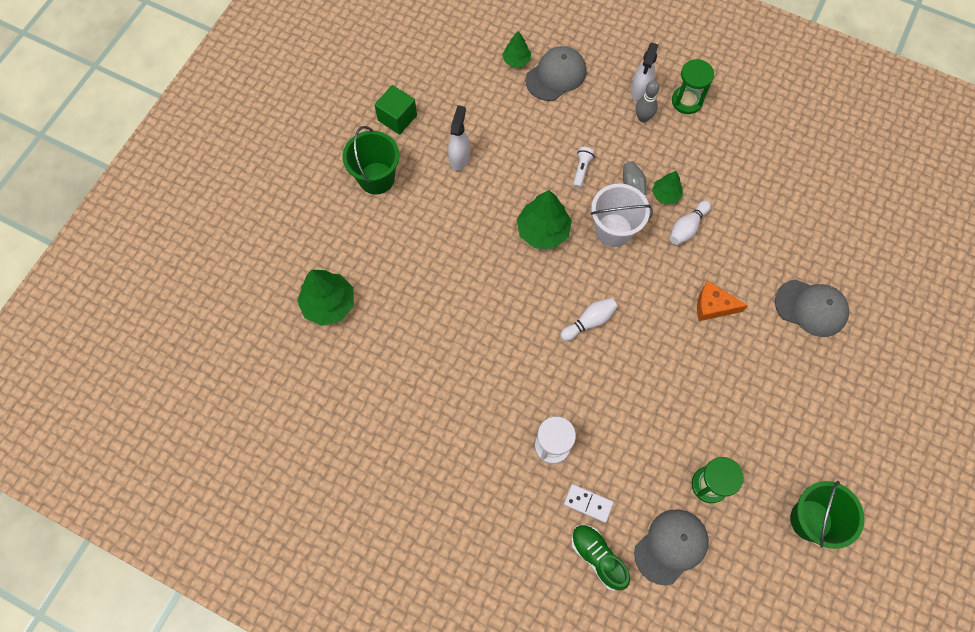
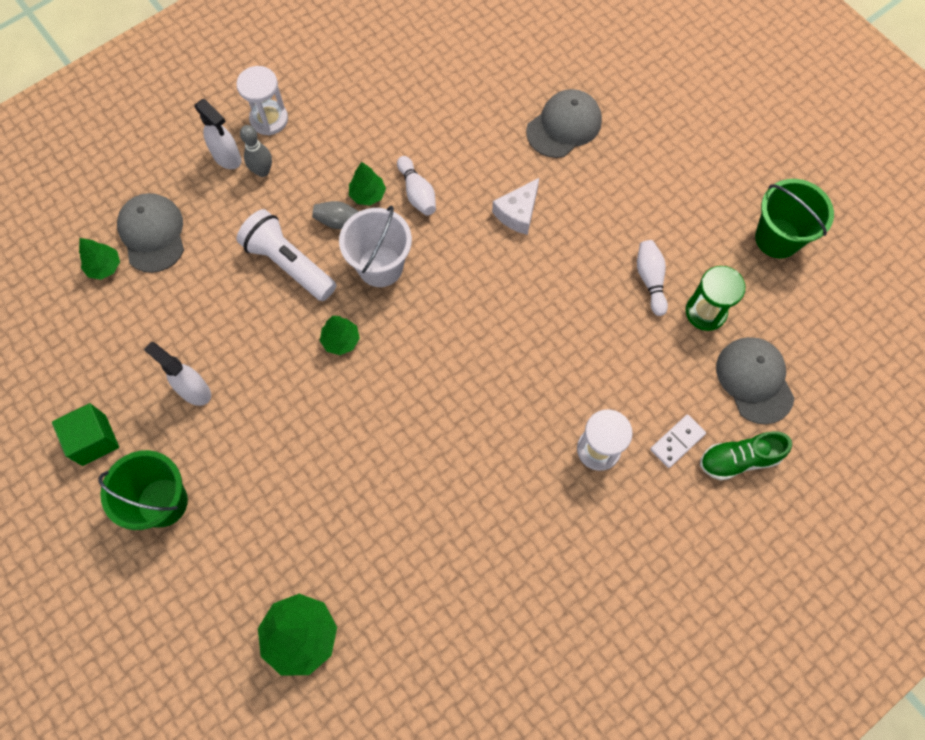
camera: 65 degrees left, 0 degrees up
green tree [517,190,572,249] -> green tree [320,316,360,355], size x0.57
white bowling pin [560,298,618,341] -> white bowling pin moved to [637,240,668,316]
white flashlight [573,147,595,188] -> white flashlight [236,209,336,301], size x2.06
green hourglass [672,59,714,114] -> white hourglass [236,66,288,135]
orange cheese [697,281,748,321] -> white cheese [492,178,539,235]

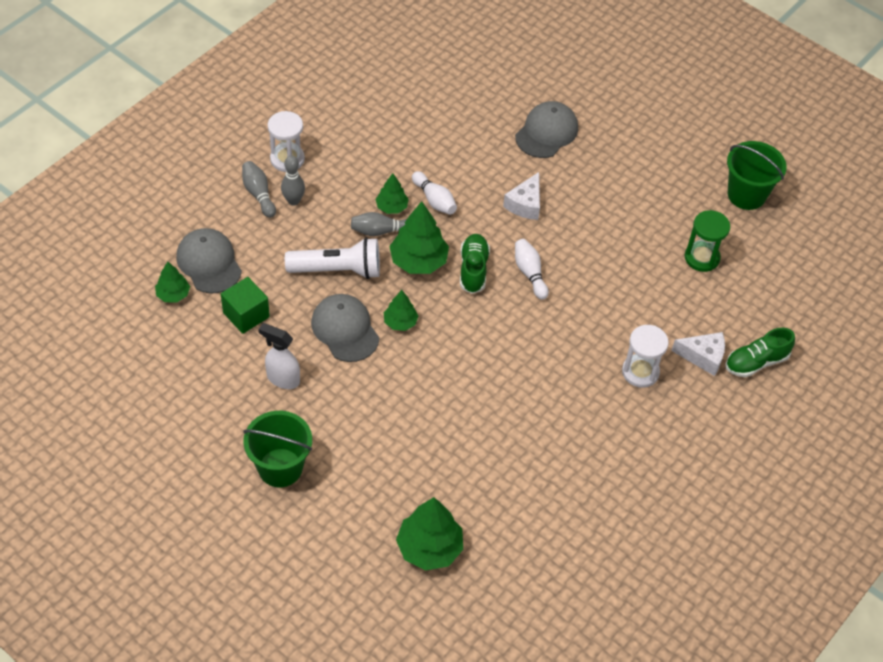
camera: 15 degrees left, 15 degrees down
green cube [52,403,119,466] -> green cube moved to [221,277,270,334]
white spray bottle [195,99,242,169] -> grey bowling pin [242,161,276,218]
white flashlight [236,209,336,301] -> white flashlight turned 150 degrees clockwise [285,237,380,279]
white bucket [339,205,412,287] -> green tree [389,201,449,274]
white bowling pin [637,240,668,316] -> white bowling pin moved to [515,239,549,300]
white domino [650,415,706,468] -> white cheese [672,332,725,376]
grey cap [716,337,794,424] -> grey cap moved to [311,294,379,362]
none -> green shoe [460,234,490,294]

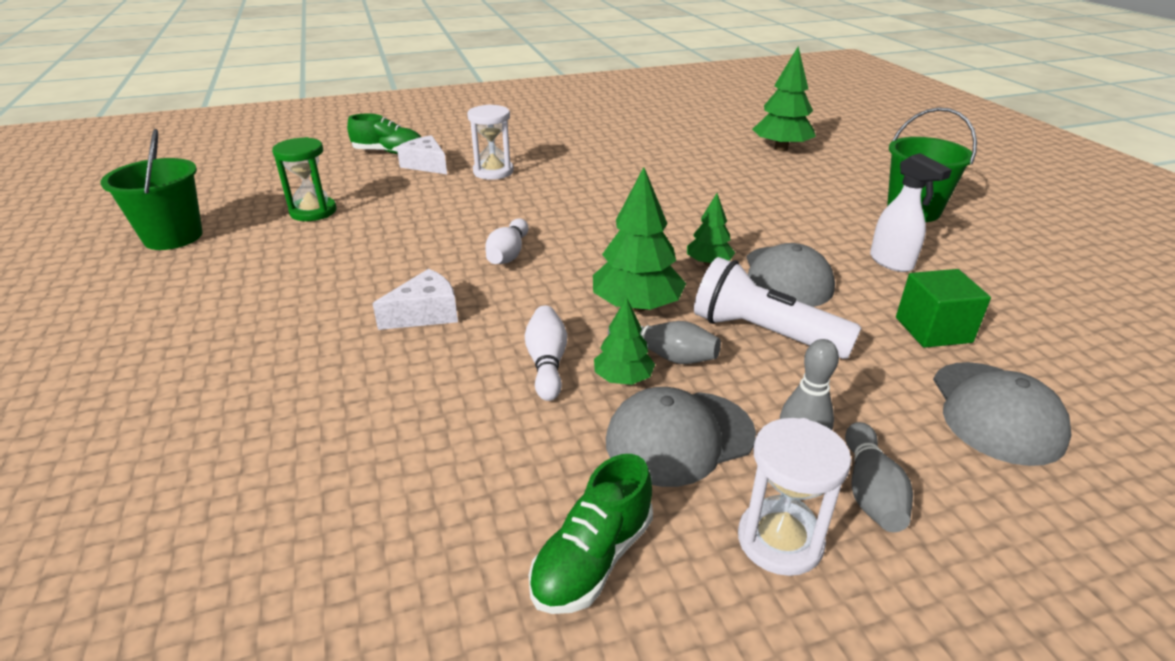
camera: 145 degrees left, 20 degrees down
green tree [155,261,190,302] -> none
green shoe [460,234,490,294] -> green shoe moved to [529,454,653,614]
grey cap [515,101,578,158] -> grey cap moved to [606,387,756,487]

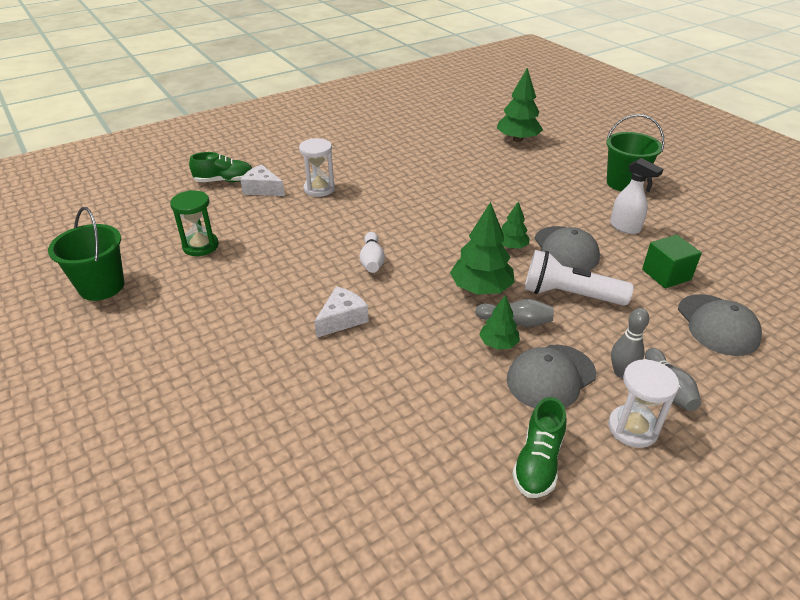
camera: 15 degrees left, 5 degrees up
white bowling pin [525,305,567,401] -> none

